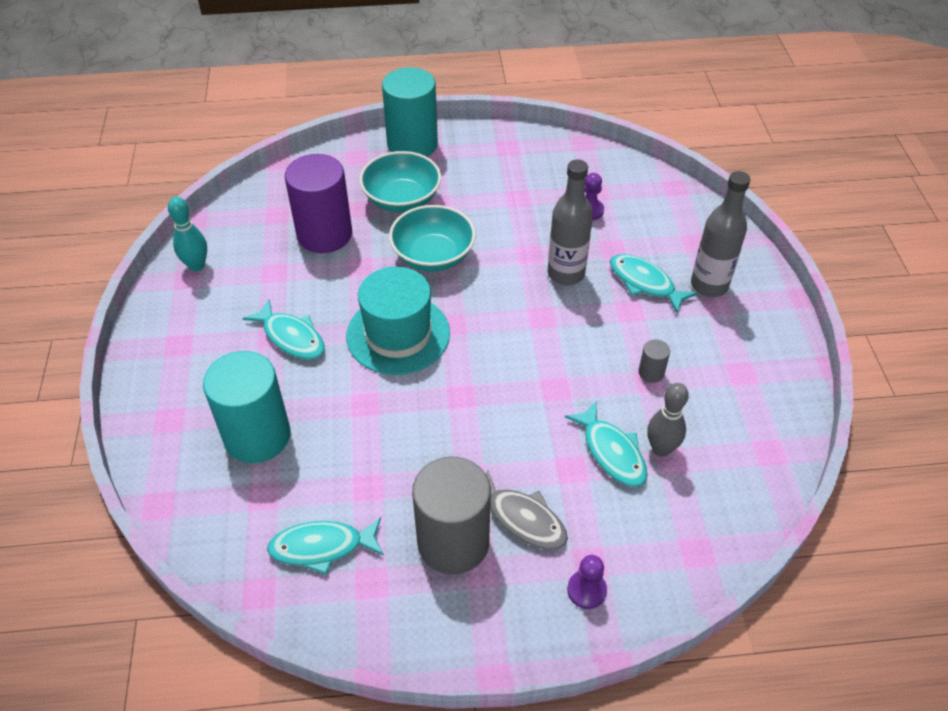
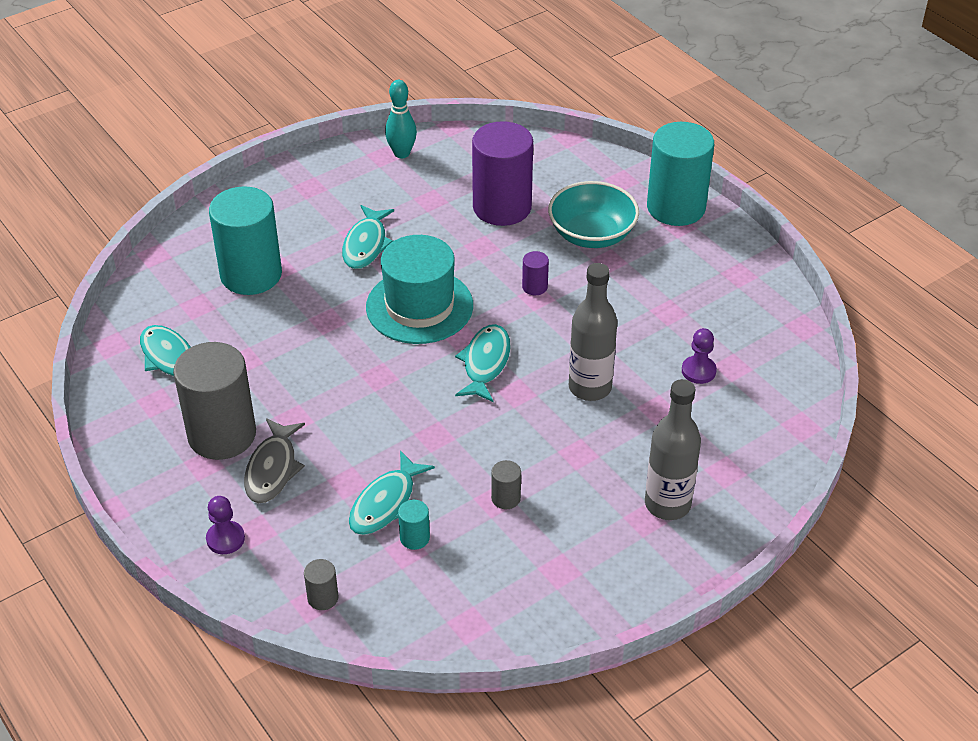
camera: 60 degrees right, 5 degrees down
turquoise bowl [389,205,476,272] -> purple cylinder [522,251,549,295]
turquoise fish [610,254,697,313] -> turquoise fish moved to [455,324,511,403]
grey bowling pin [647,383,689,457] -> turquoise cylinder [398,500,430,550]
none -> grey cylinder [304,559,338,610]

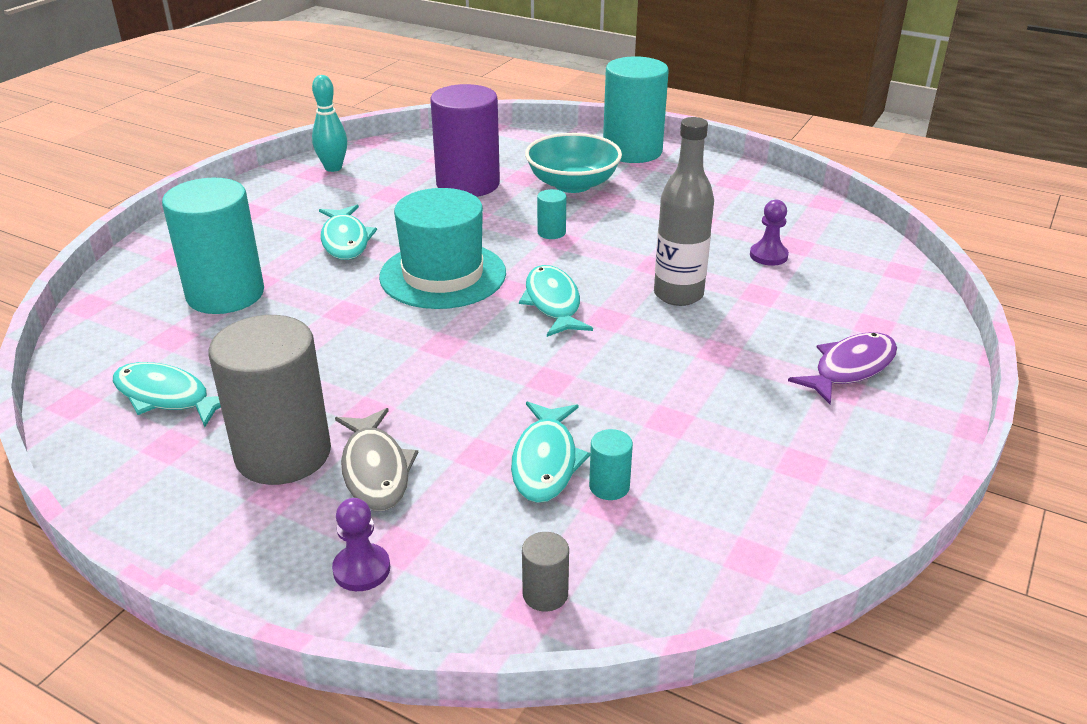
camera: 25 degrees left, 10 degrees down
grey cylinder [491,460,521,509] -> none
purple cylinder [522,251,549,295] -> turquoise cylinder [537,189,566,239]
grey bottle [645,379,701,520] -> purple fish [788,332,897,404]

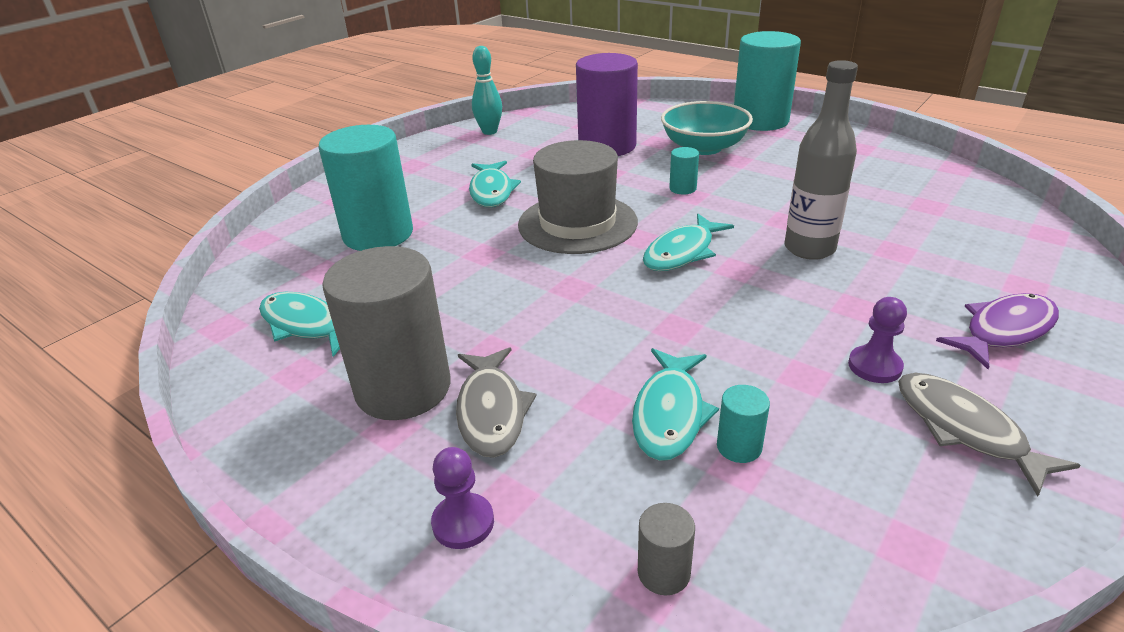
camera: 10 degrees right, 0 degrees up
turquoise hat [379,188,506,309] -> grey hat [518,140,638,254]
turquoise fish [519,265,593,337] -> turquoise fish turned 135 degrees counterclockwise [643,214,734,271]
purple pawn [750,200,789,266] -> purple pawn moved to [848,297,907,383]
none -> grey fish [898,373,1080,496]

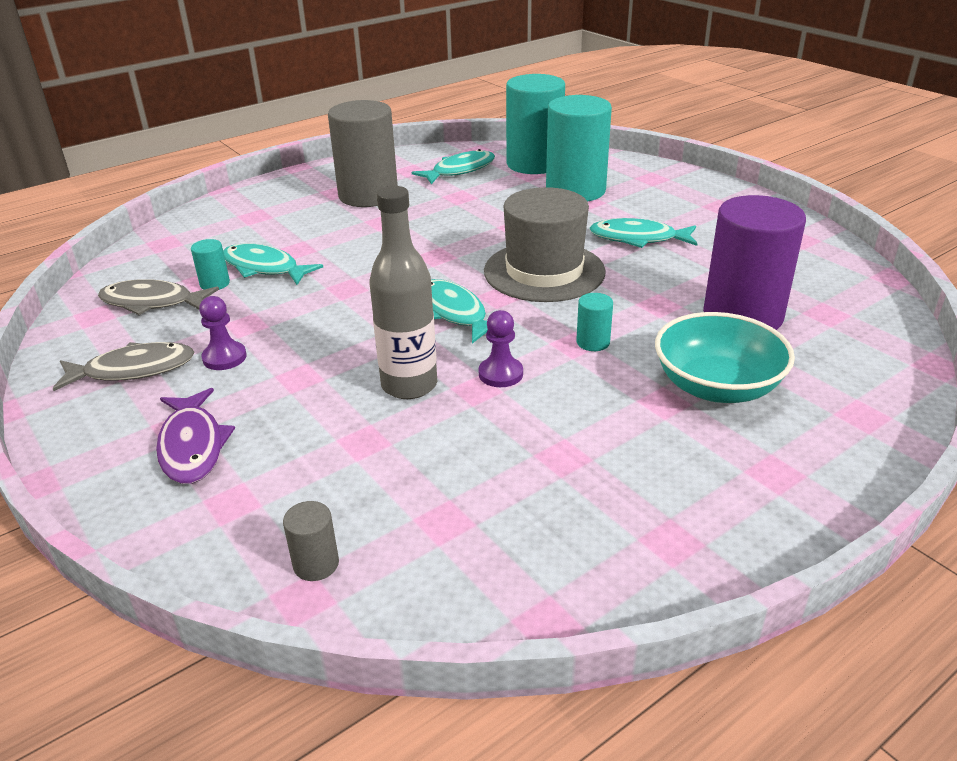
camera: 105 degrees right, 0 degrees up
purple pawn [431,447,494,549] -> purple pawn moved to [478,310,523,387]
grey fish [456,347,537,458] -> grey fish moved to [98,279,219,315]
turquoise bowling pin [472,46,502,135] -> none
grey cylinder [638,503,695,595] -> grey cylinder moved to [283,501,339,581]
turquoise cylinder [734,31,801,131] -> turquoise cylinder moved to [506,74,565,174]

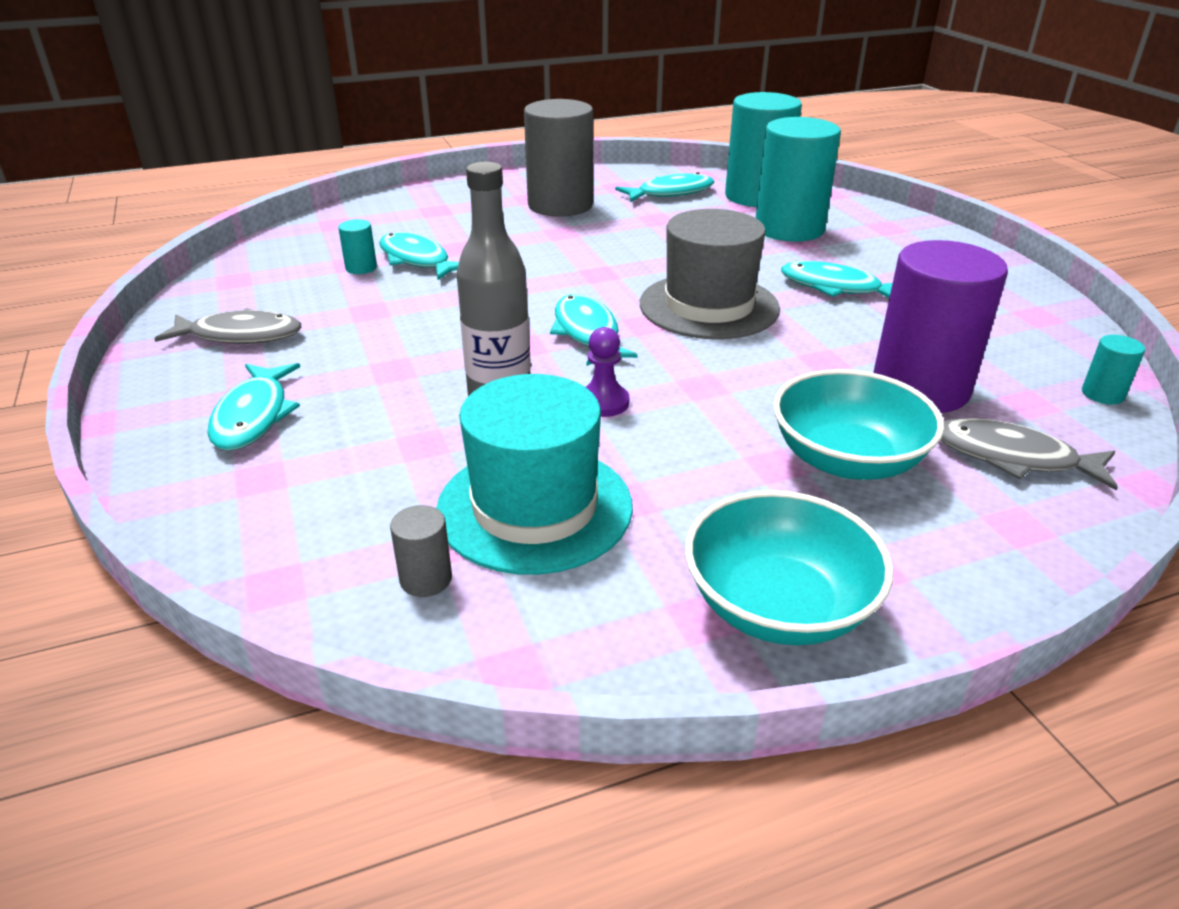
camera: 15 degrees right, 0 degrees up
grey fish [98,279,219,315] -> grey fish moved to [941,418,1118,490]
purple fish [156,388,235,484] -> turquoise fish [207,363,300,451]
purple pawn [199,296,247,370] -> none
grey cylinder [283,501,339,581] -> grey cylinder moved to [390,505,452,597]
turquoise cylinder [576,293,613,351] -> turquoise cylinder moved to [1082,335,1145,404]
none -> turquoise hat [437,374,633,575]
none -> turquoise bowl [685,490,893,646]

